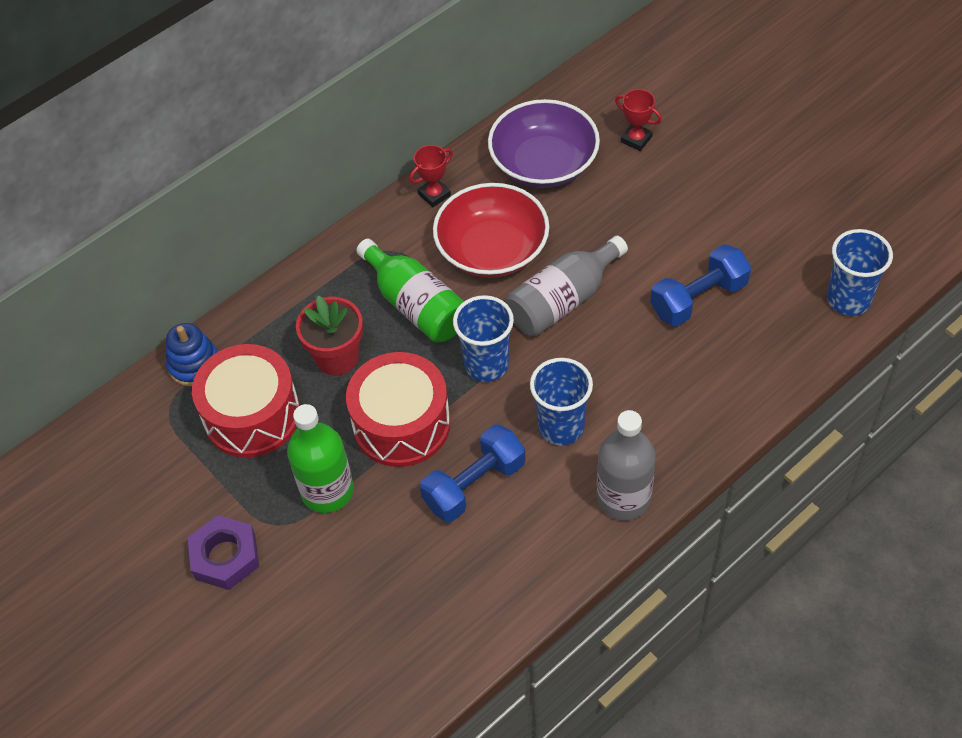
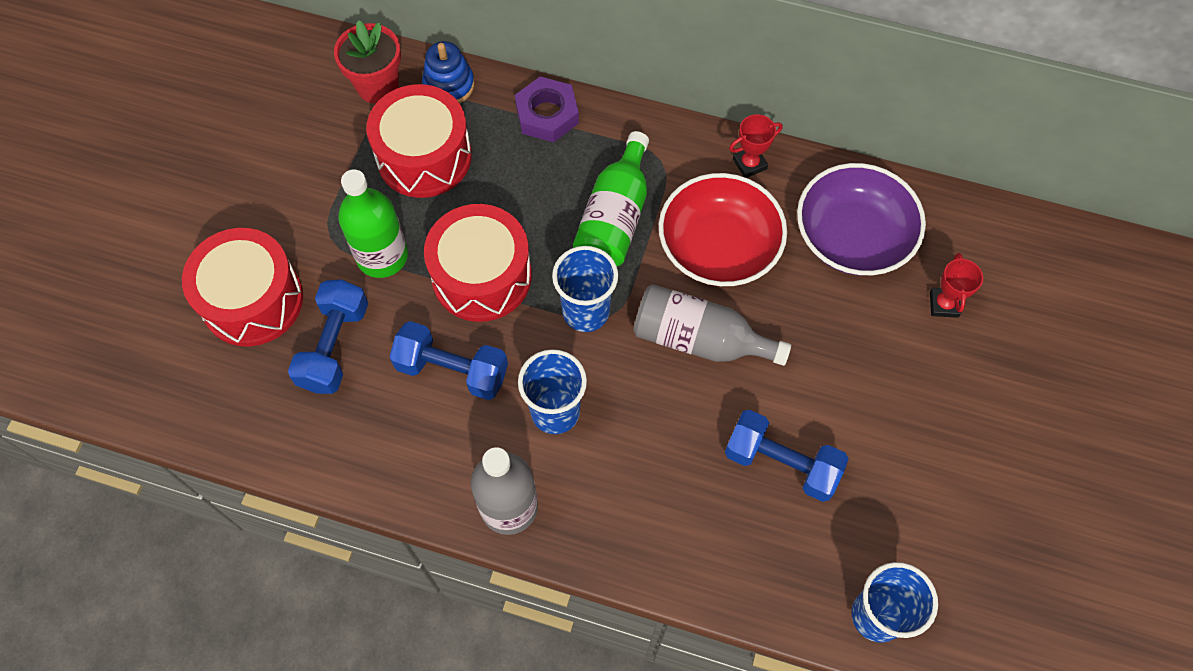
camera: 55 degrees right, 10 degrees up
purple nut [188,515,259,590] -> purple nut moved to [515,76,579,142]
red flower pot [296,296,363,376] -> red flower pot moved to [334,20,401,104]
red trophy [409,145,453,207] -> red trophy turned 45 degrees counterclockwise [729,114,783,178]
none -> red drum [182,228,303,346]
none -> blue dumbbell [288,279,368,394]

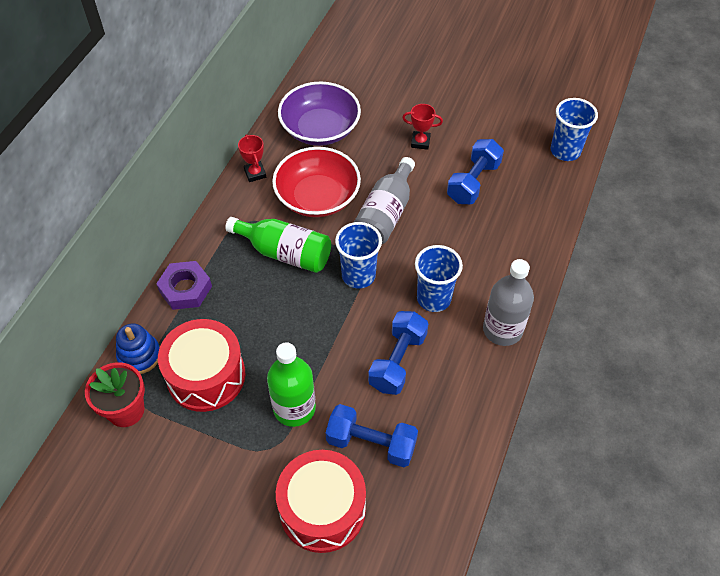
camera: 85 degrees left, 10 degrees down
red drum [424,204,532,322] -> none
red trophy [930,253,983,318] -> red trophy moved to [402,104,443,150]

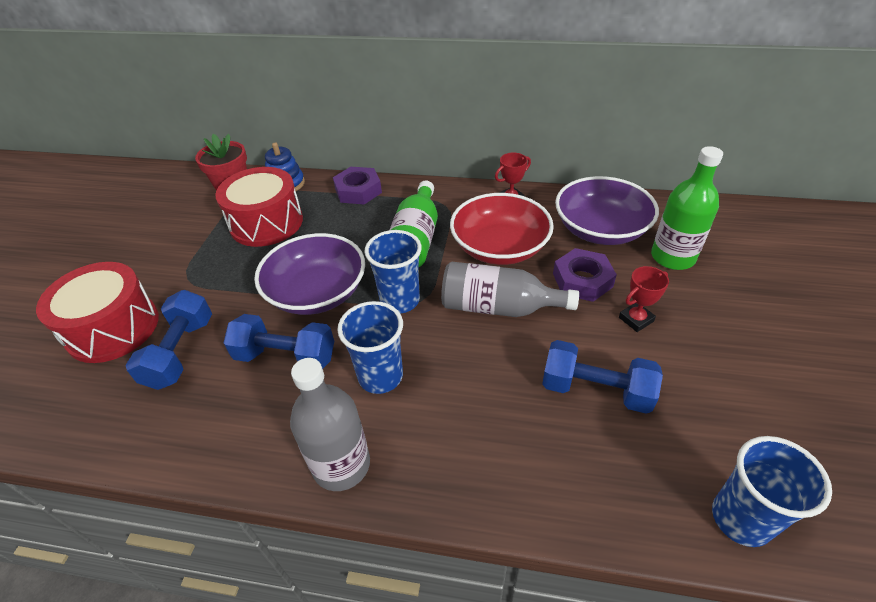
camera: 80 degrees right, 10 degrees down
green bottle [267,342,316,427] -> green bottle moved to [651,146,723,270]
red trophy [402,104,443,150] -> red trophy turned 60 degrees clockwise [619,266,669,332]
none -> purple bowl [254,233,365,315]
none -> purple nut [553,248,617,302]

